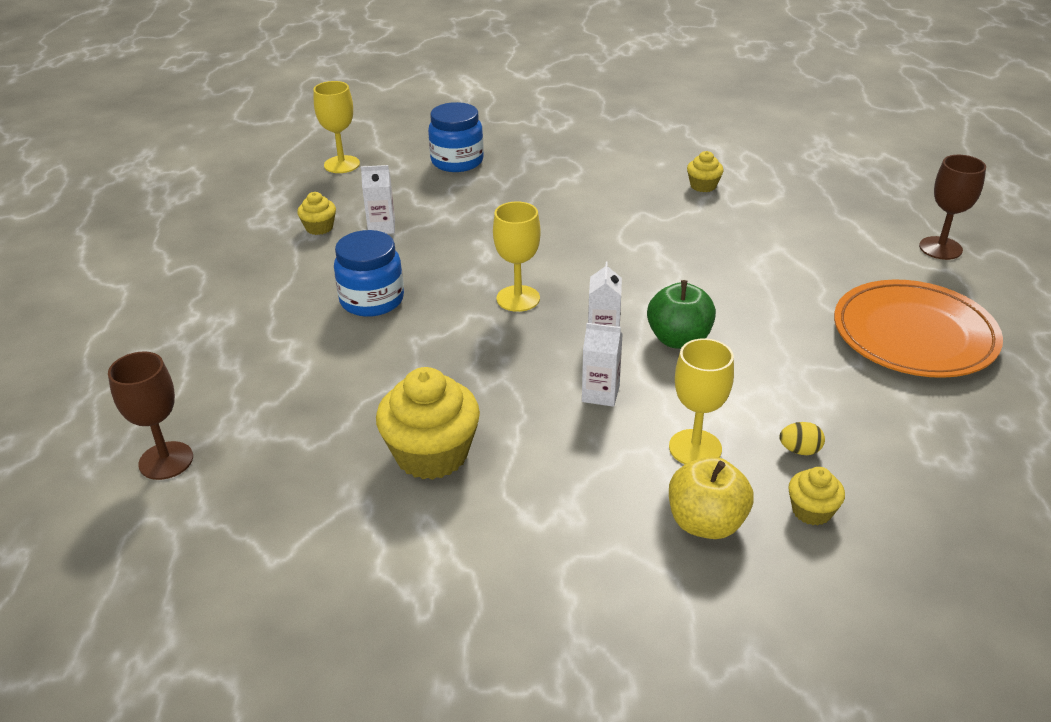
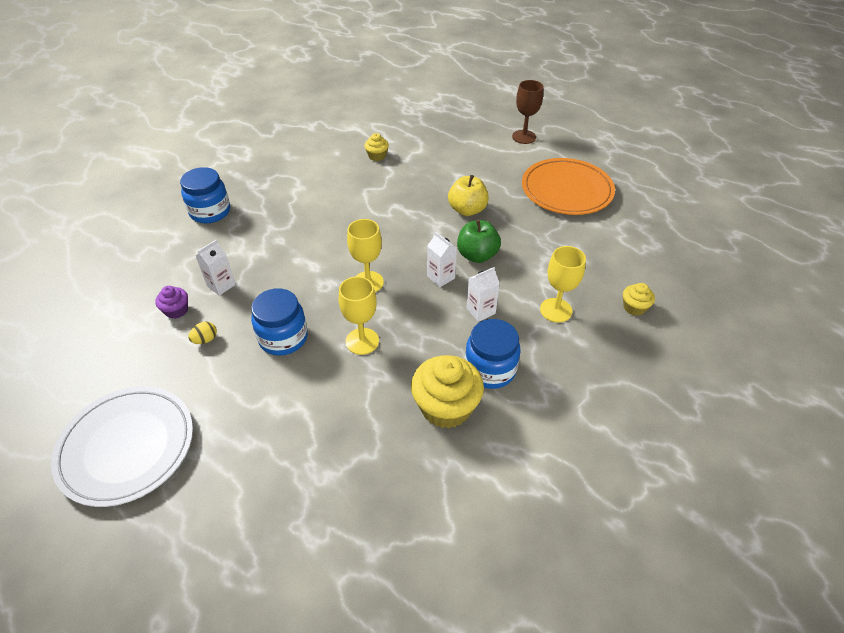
camera: 45 degrees left, 10 degrees up
brown goblet [108,351,193,480] -> none
yellow cupcake [297,192,336,235] -> purple cupcake [155,286,188,319]
yellow goblet [313,81,360,173] -> yellow goblet moved to [339,276,379,355]
yellow apple [669,457,754,539] -> yellow apple moved to [448,175,489,216]
yellow egg [779,422,825,455] -> yellow egg moved to [188,322,217,344]
none -> white plate [51,387,193,507]
none -> blue jar [465,319,520,389]

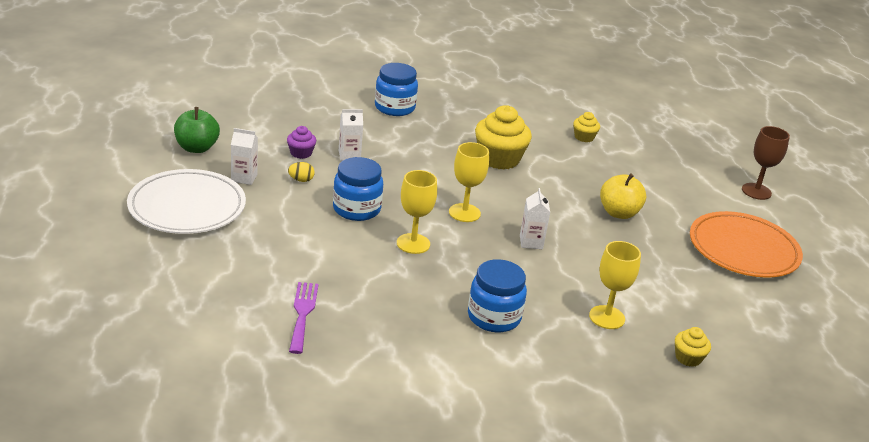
camera: 35 degrees right, 15 degrees down
yellow cupcake [411,355,484,429] -> yellow cupcake moved to [475,105,532,170]
green apple [457,220,501,263] -> green apple moved to [174,107,220,153]
white carton [466,267,500,322] -> white carton moved to [231,128,258,185]
none -> purple fork [289,282,318,354]

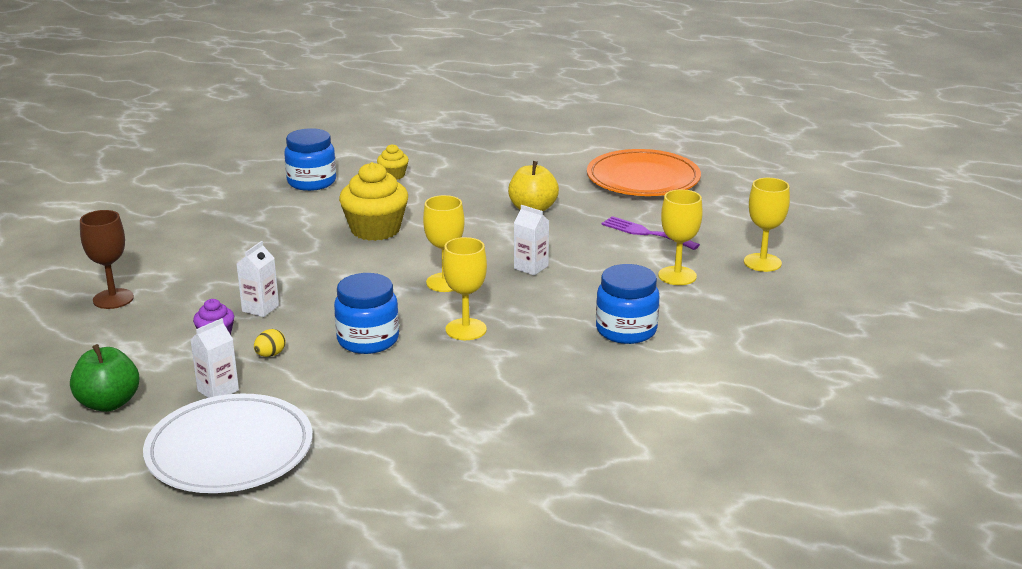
camera: 50 degrees left, 5 degrees down
purple fork [289,282,318,354] -> purple fork moved to [601,216,700,250]
blue jar [375,63,418,116] -> blue jar moved to [284,128,336,191]
yellow cupcake [675,327,711,367] -> yellow goblet [744,178,790,272]
brown goblet [742,126,790,200] -> brown goblet moved to [80,210,134,309]

